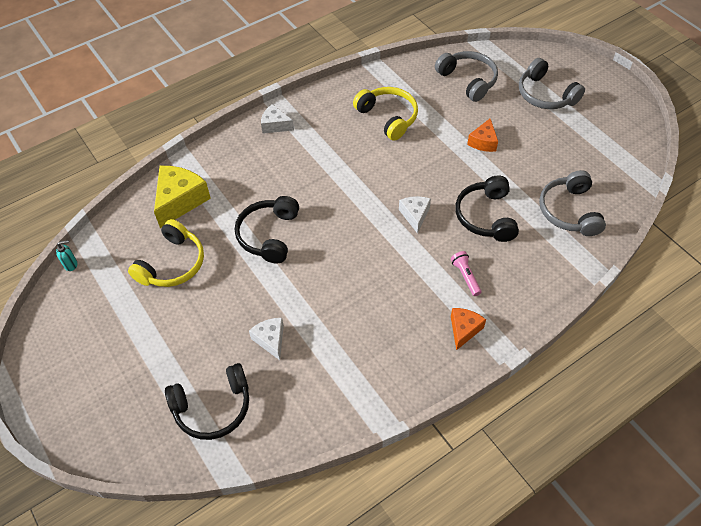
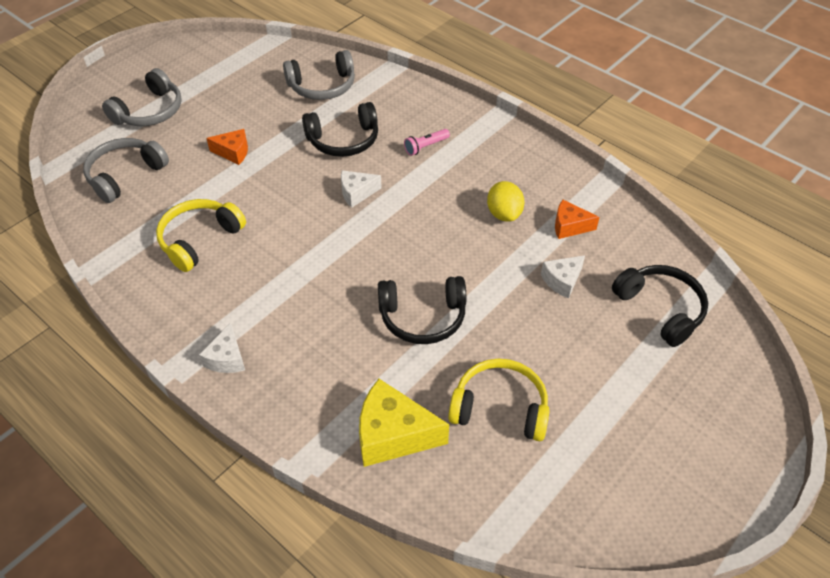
camera: 105 degrees left, 5 degrees down
turquoise soap dispenser [56,240,77,271] -> none
orange cheese [451,308,486,350] -> orange cheese moved to [555,200,599,239]
none -> yellow lemon [487,181,525,222]

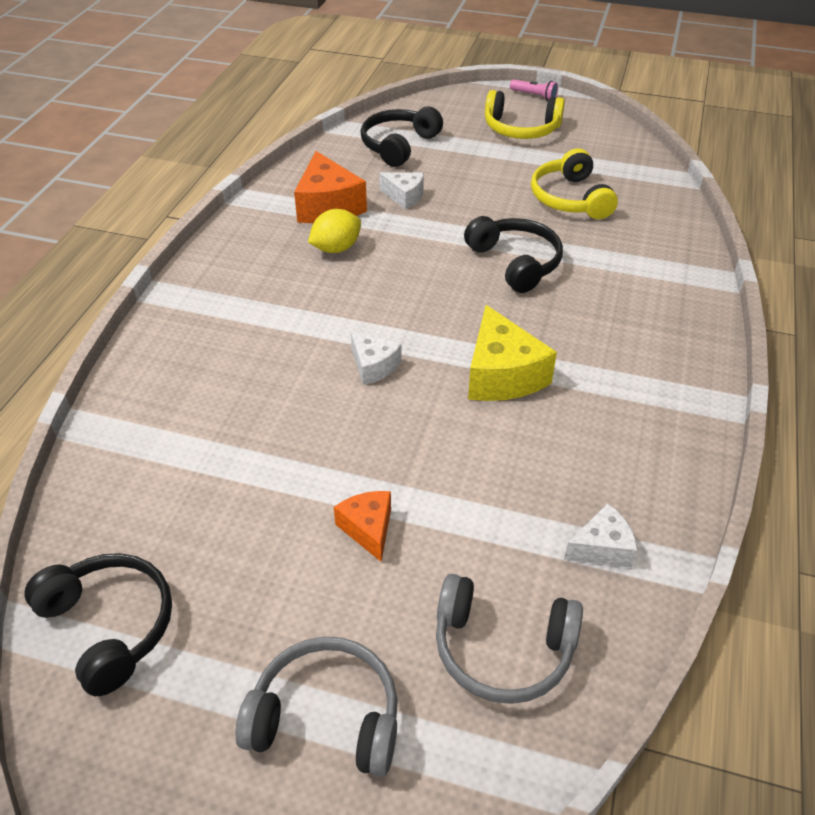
camera: 115 degrees left, 5 degrees down
yellow headphones [156,199,246,272] -> yellow headphones moved to [485,90,565,139]
white cheese [199,323,245,373] -> white cheese moved to [564,503,637,568]
grey headphones [283,50,355,100] -> none
black headphones [302,102,378,157] -> black headphones moved to [24,553,172,696]
yellow cheese [359,379,449,467] -> yellow cheese moved to [468,305,557,401]
pink flashlight [404,129,450,156] -> pink flashlight moved to [510,80,558,101]
orange cheese [555,200,599,239] -> orange cheese [294,151,367,223], size x1.72

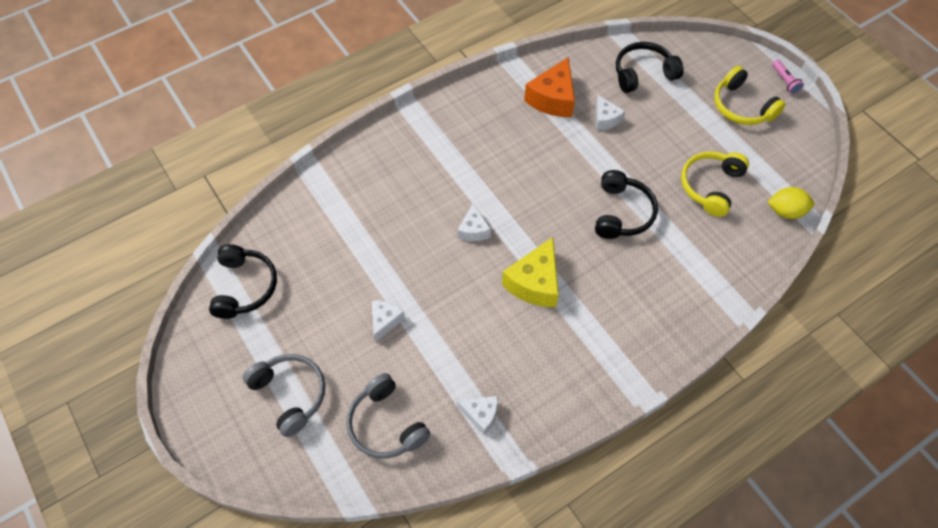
camera: 40 degrees right, 15 degrees up
yellow lemon [308,209,361,253] -> yellow lemon moved to [768,187,814,219]
orange cheese [334,491,391,562] -> white cheese [372,300,405,342]

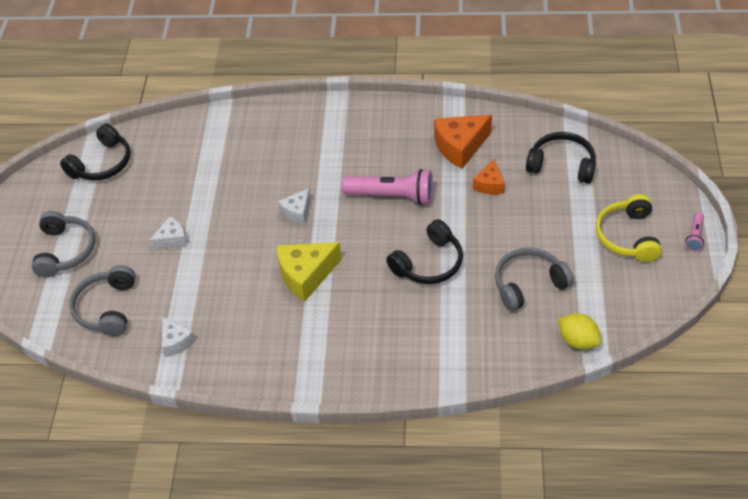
camera: 40 degrees right, 10 degrees down
white cheese [596,95,625,130] -> orange cheese [473,159,505,194]
yellow headphones [681,151,749,217] -> grey headphones [495,248,574,311]
none -> pink flashlight [342,169,433,205]

